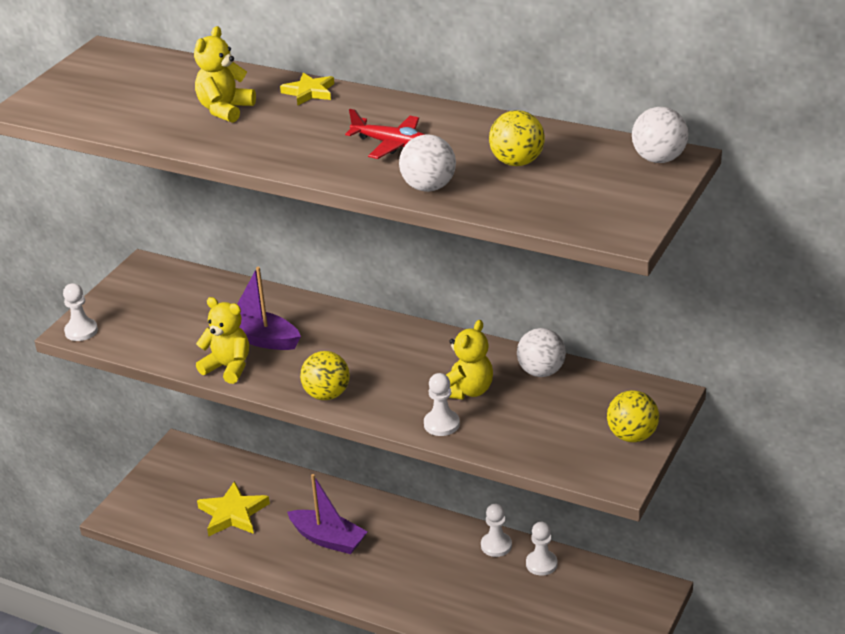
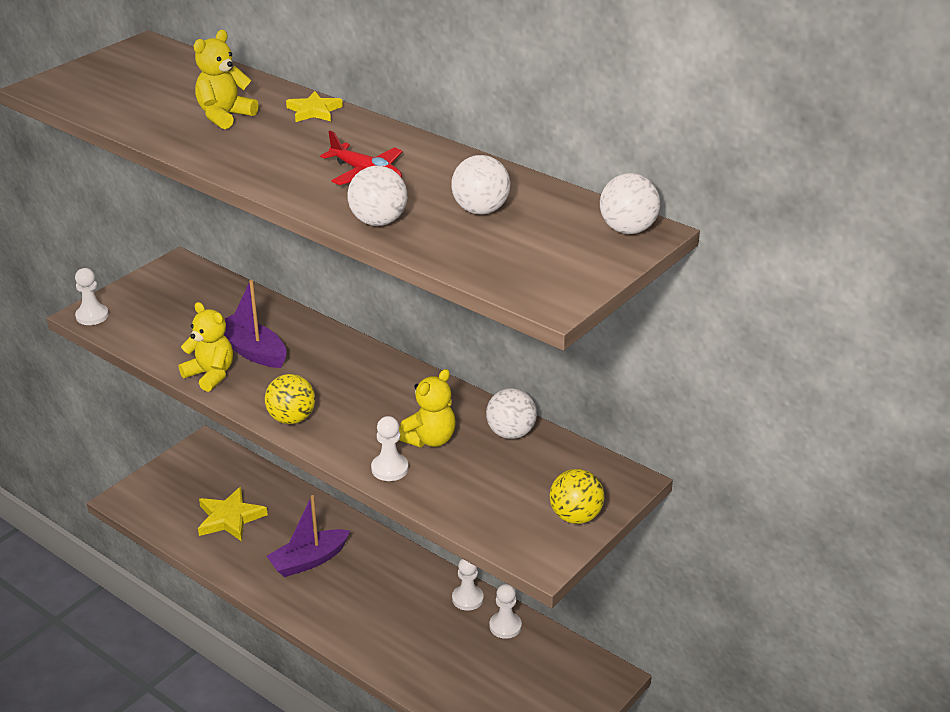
camera: 10 degrees right, 0 degrees up
purple boat [287,474,368,554] -> purple boat turned 105 degrees clockwise [267,495,350,577]
yellow ball [489,110,545,166] -> white ball [451,155,510,214]

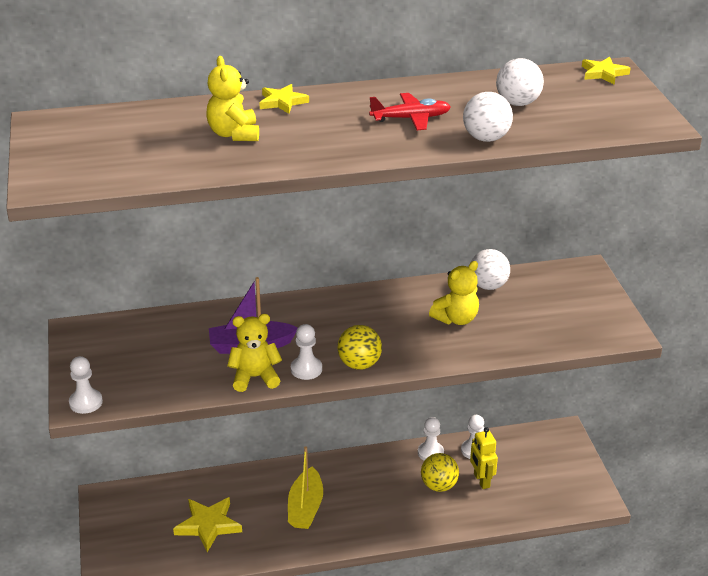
camera: 50 degrees left, 0 degrees up
purple boat [267,495,350,577] -> yellow boat [288,446,323,529]
white pawn [371,416,409,481] -> white pawn moved to [291,324,322,380]
yellow teddy bear [399,369,456,447] -> yellow teddy bear turned 60 degrees clockwise [429,261,479,325]
yellow ball [550,469,605,524] -> yellow ball moved to [421,453,459,492]
white ball [600,173,660,234] -> yellow star [582,57,631,85]
none -> yellow robot [470,427,498,489]

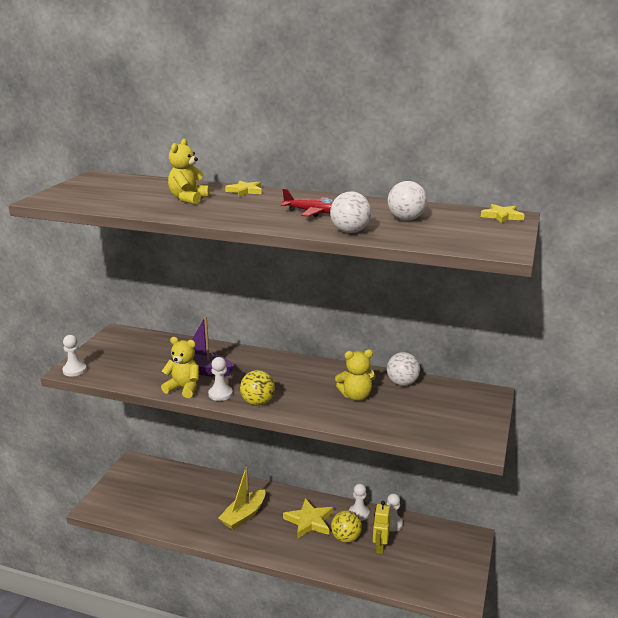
camera: 30 degrees right, 10 degrees down
yellow star [173,497,242,552] -> yellow star moved to [283,498,333,539]

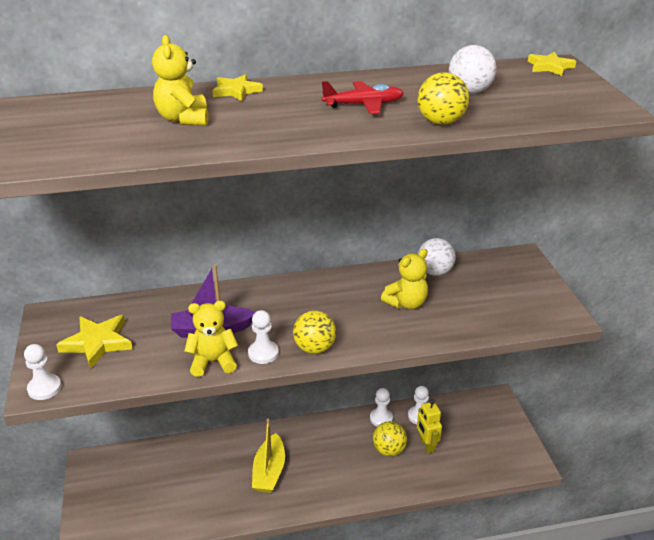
camera: 30 degrees left, 10 degrees up
yellow star [283,498,333,539] -> yellow star moved to [56,315,133,369]
white ball [330,191,371,233] -> yellow ball [418,72,469,125]

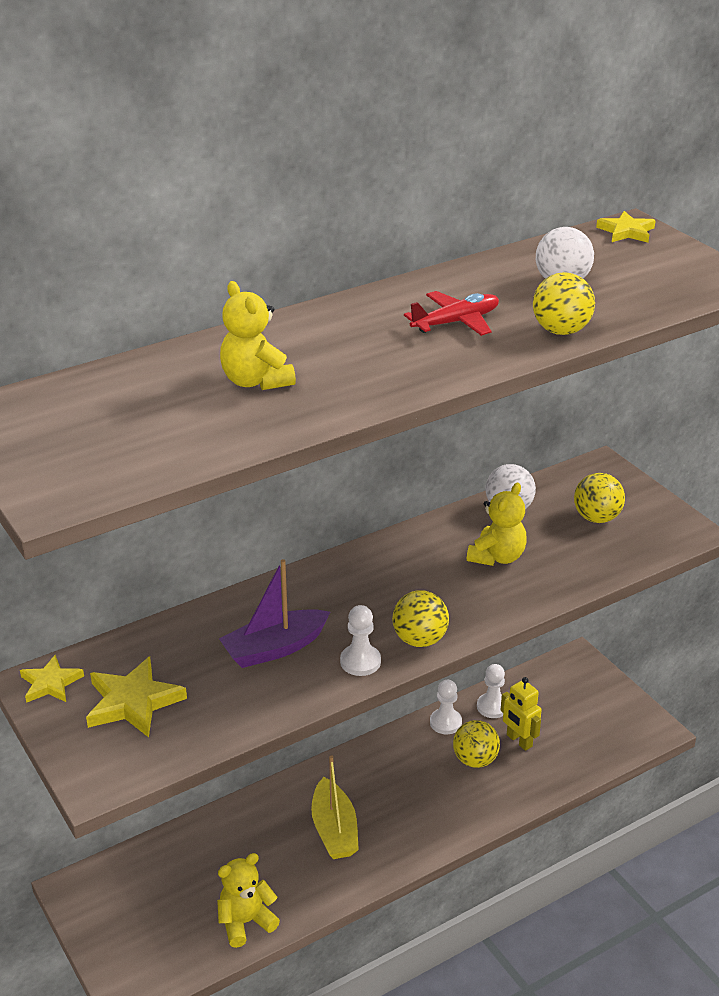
camera: 20 degrees left, 0 degrees up
white pawn [24,344,62,400] -> none
yellow teddy bear [184,301,238,377] -> yellow teddy bear moved to [217,853,280,948]
yellow star [212,74,263,101] -> yellow star moved to [20,655,84,703]
none -> yellow ball [574,473,625,523]

